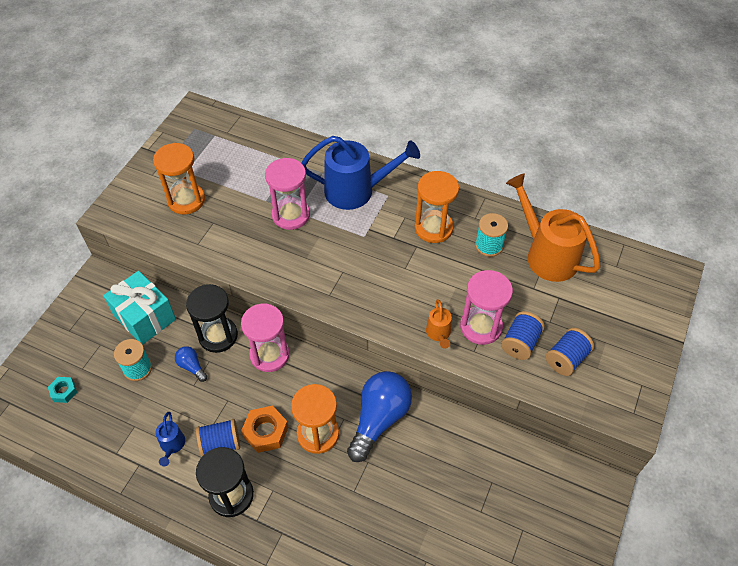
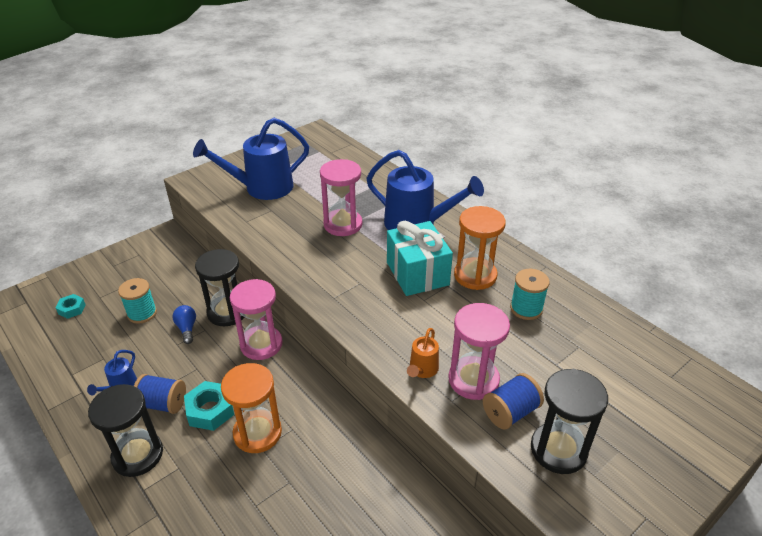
camera: 25 degrees right, 15 degrees down
turquoise gift [103,271,176,345] -> turquoise gift moved to [387,221,453,296]
orange hourglass [153,143,205,214] -> blue watering can [193,118,309,200]
orange nut [241,406,288,453] -> turquoise nut [184,381,234,431]
blue light bulb [347,371,412,462] -> none
orange watering can [506,173,600,282] -> none
blue spool [546,328,594,376] -> black hourglass [531,369,608,474]

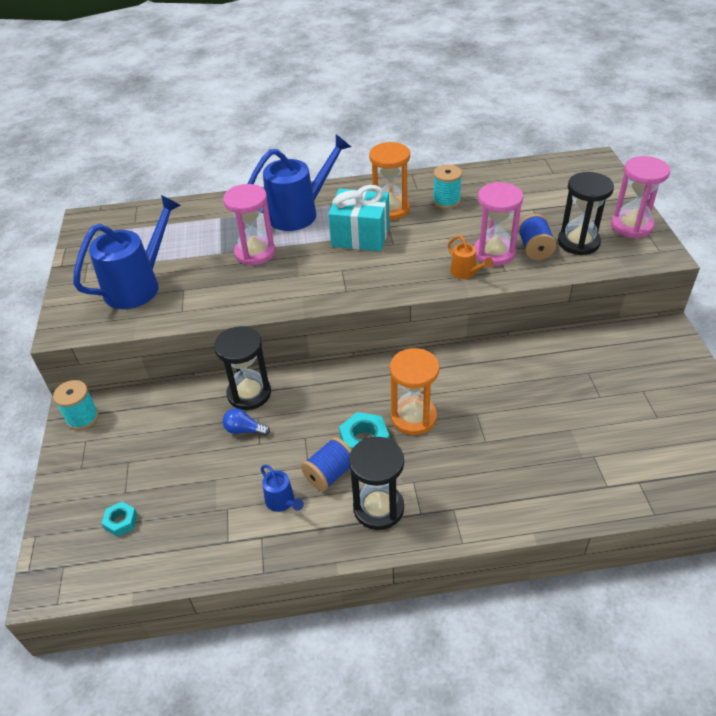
camera: 55 degrees left, 5 degrees up
turquoise spool [118,278,157,324] -> turquoise spool moved to [53,380,99,430]
blue watering can [193,118,309,200] -> blue watering can turned 150 degrees counterclockwise [73,195,181,309]
pink hourglass [230,279,283,360] -> pink hourglass moved to [611,156,670,238]

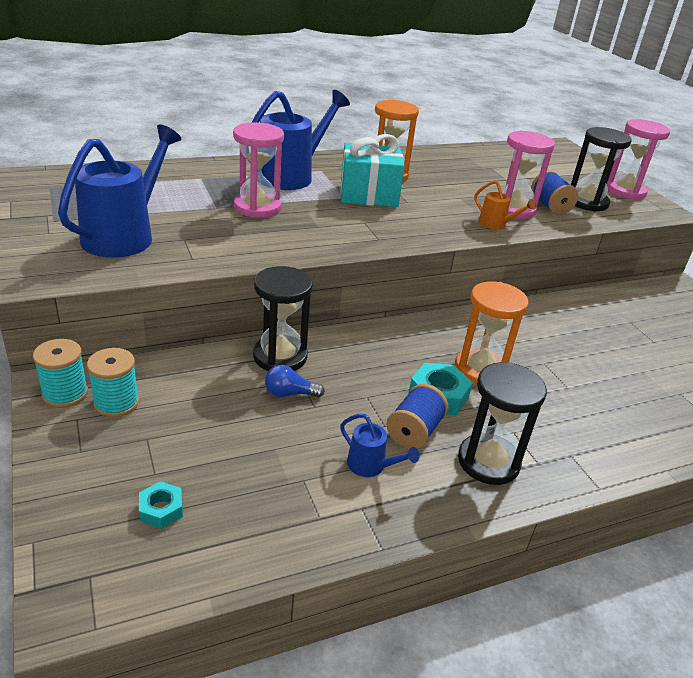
camera: 20 degrees left, 10 degrees down
turquoise spool [433,165,462,209] -> turquoise spool moved to [87,348,139,417]

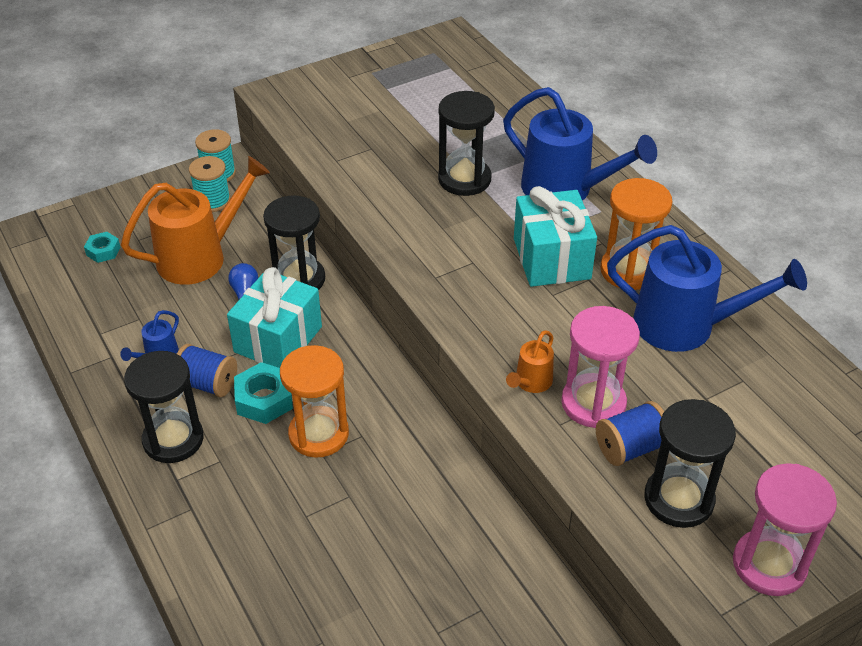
camera: 85 degrees right, 10 degrees up
blue watering can [58,124,181,258] -> blue watering can moved to [607,225,807,352]
pink hourglass [233,122,284,218] -> black hourglass [438,91,495,196]
none -> orange watering can [121,156,270,285]
none -> turquoise gift [227,267,322,368]

